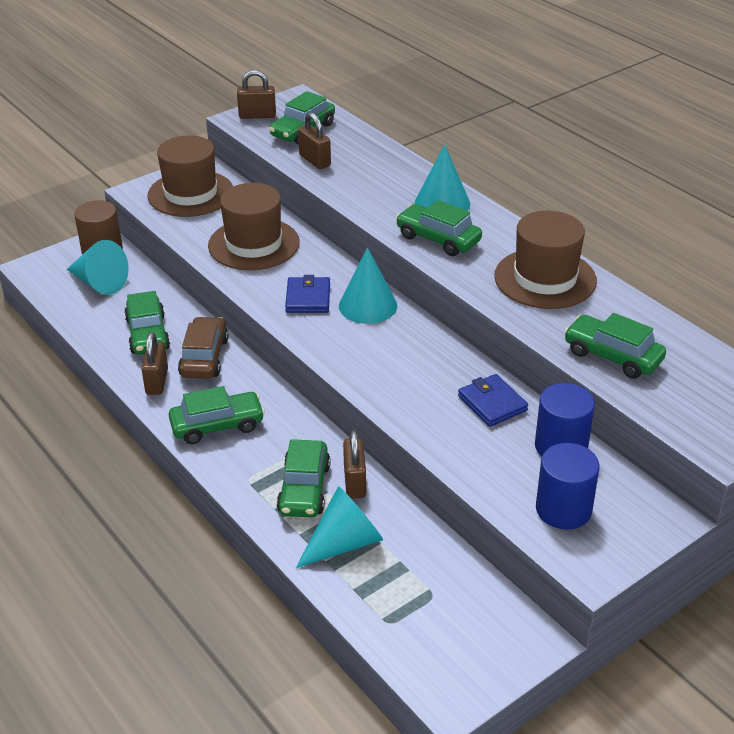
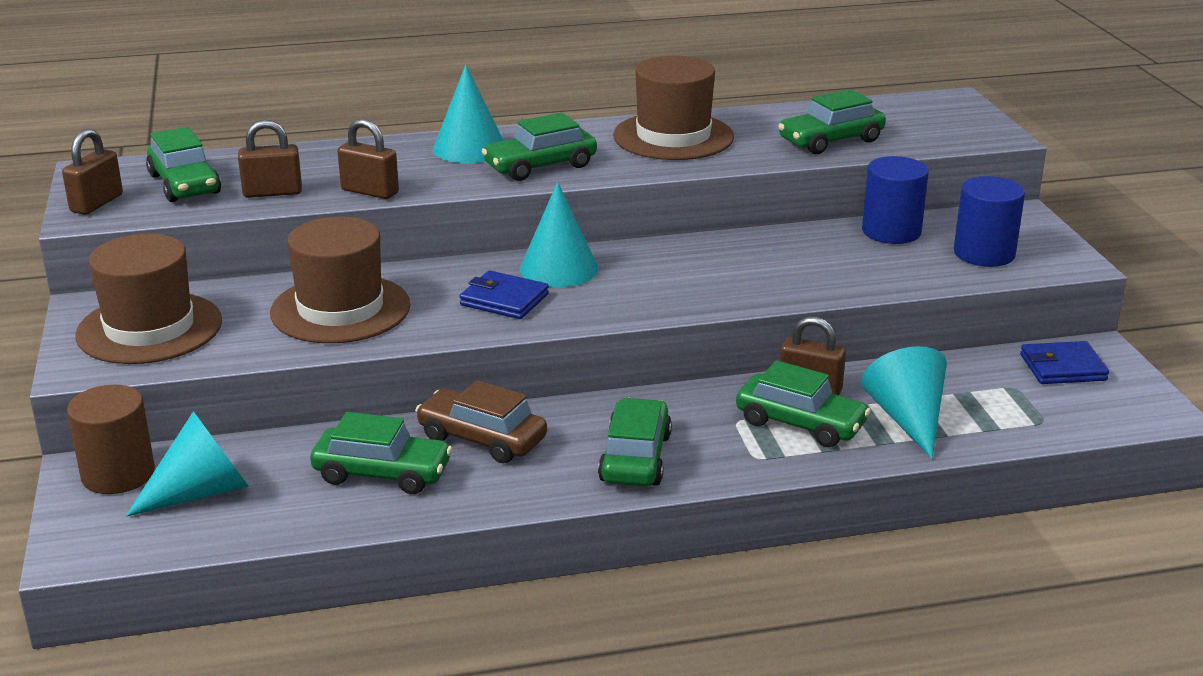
camera: 65 degrees left, 10 degrees down
brown padlock [141,332,168,395] -> brown padlock moved to [337,119,399,199]
blue wallet [458,374,528,427] -> blue wallet moved to [1020,341,1109,384]

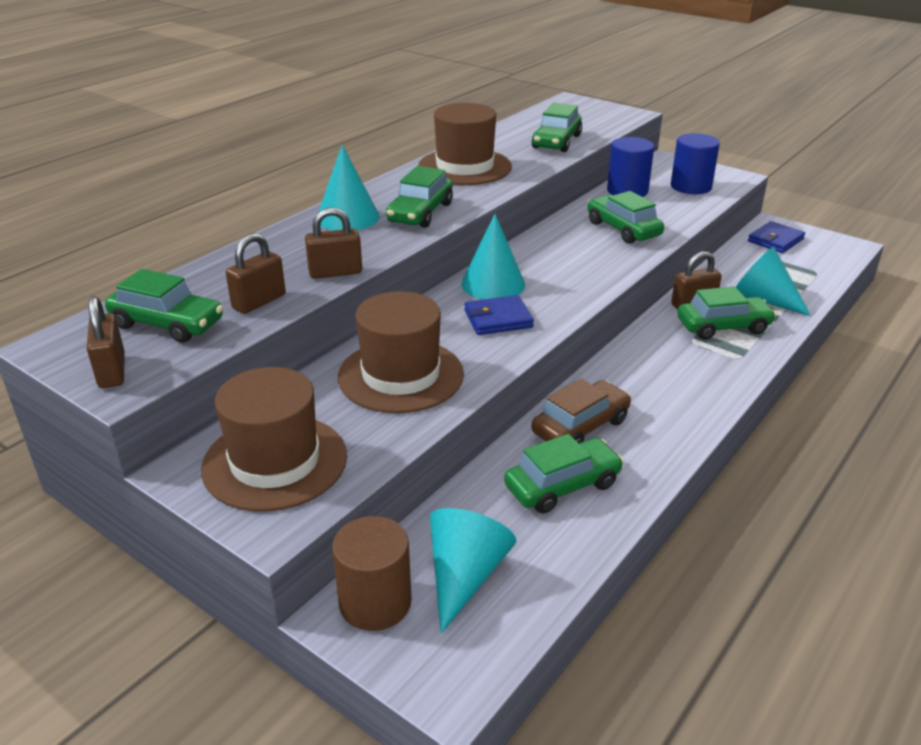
camera: 40 degrees left, 5 degrees up
brown car [415,380,547,463] -> brown car turned 150 degrees clockwise [532,379,631,443]
green car [598,398,672,486] -> green car moved to [588,191,664,244]

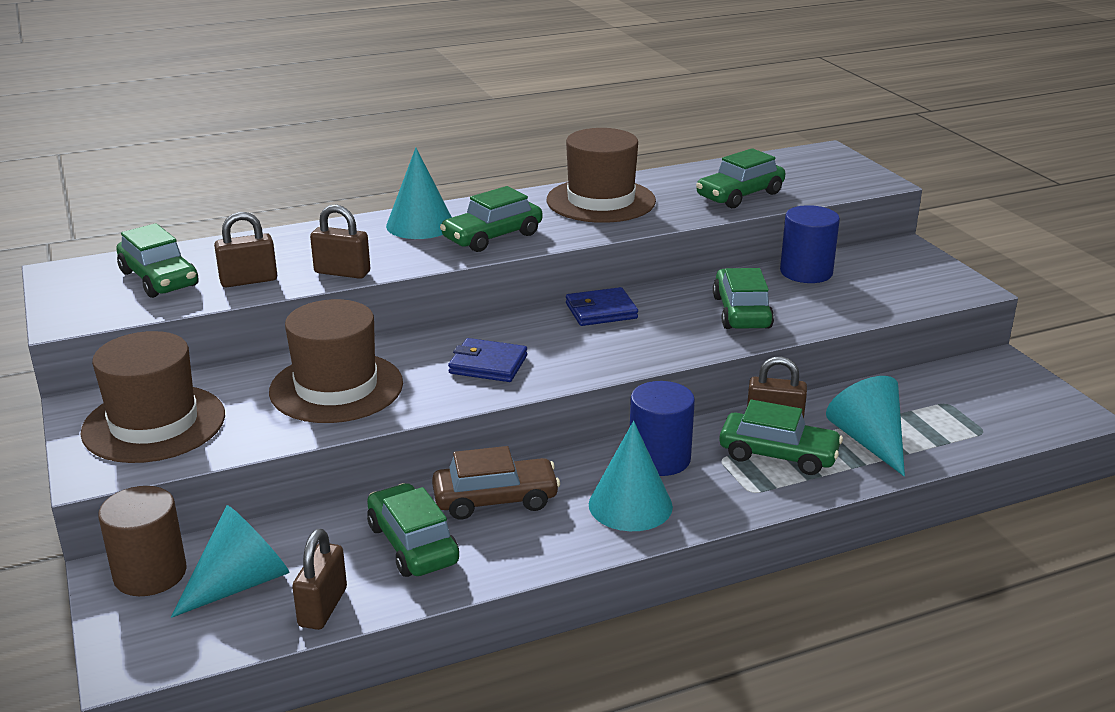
camera: 30 degrees right, 5 degrees down
brown padlock [87,296,125,388] -> brown padlock moved to [292,529,347,630]
turquoise cone [461,214,525,299] -> turquoise cone moved to [589,421,673,531]
green car [504,434,624,514] -> green car turned 120 degrees counterclockwise [367,483,459,577]
blue cylinder [671,133,720,194] -> blue cylinder moved to [630,381,695,476]
blue wallet [748,221,805,253] -> blue wallet moved to [566,287,638,326]

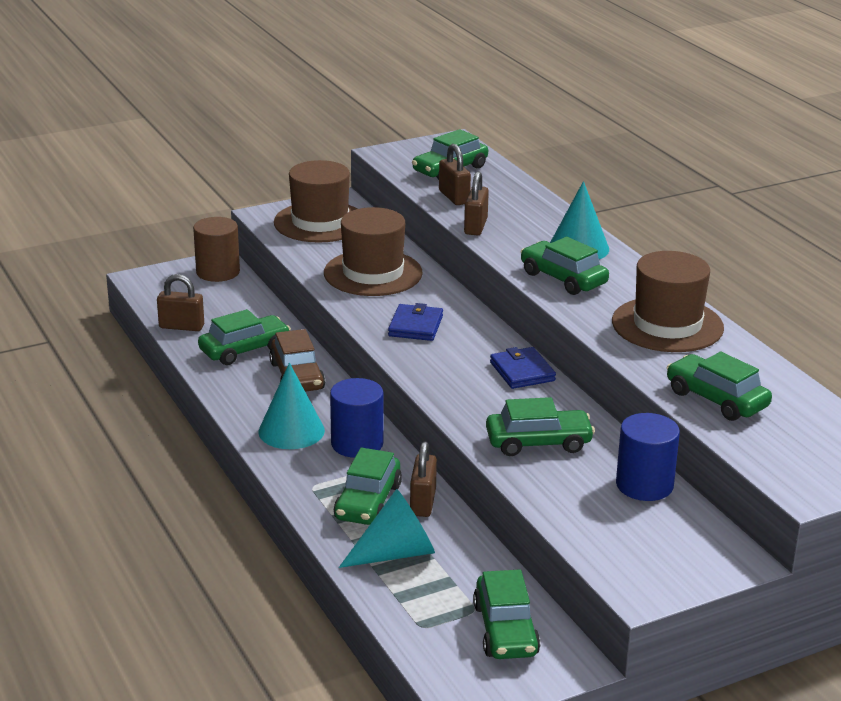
camera: 85 degrees right, 0 degrees up
turquoise cone [171,505,289,618] -> none
none -> green car [473,569,541,659]

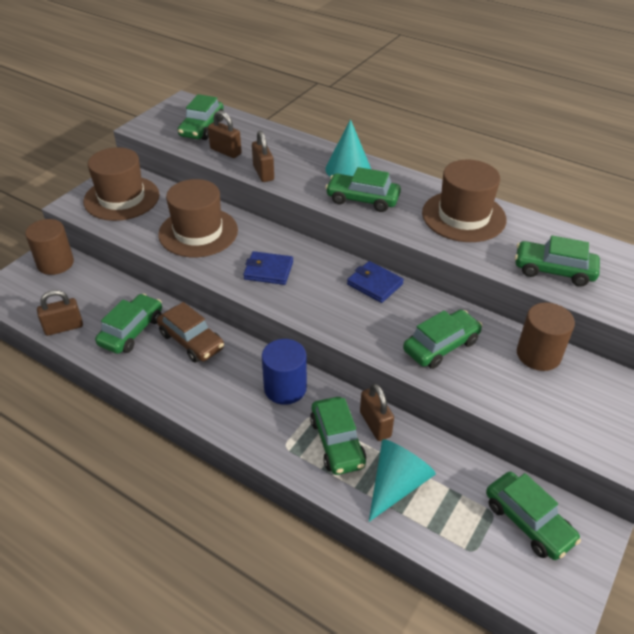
camera: 30 degrees left, 15 degrees up
turquoise cone [258,363,325,449] -> none
blue wallet [388,303,443,341] -> blue wallet turned 60 degrees counterclockwise [243,251,293,285]
blue cylinder [616,413,680,501] -> brown cylinder [517,302,575,371]

